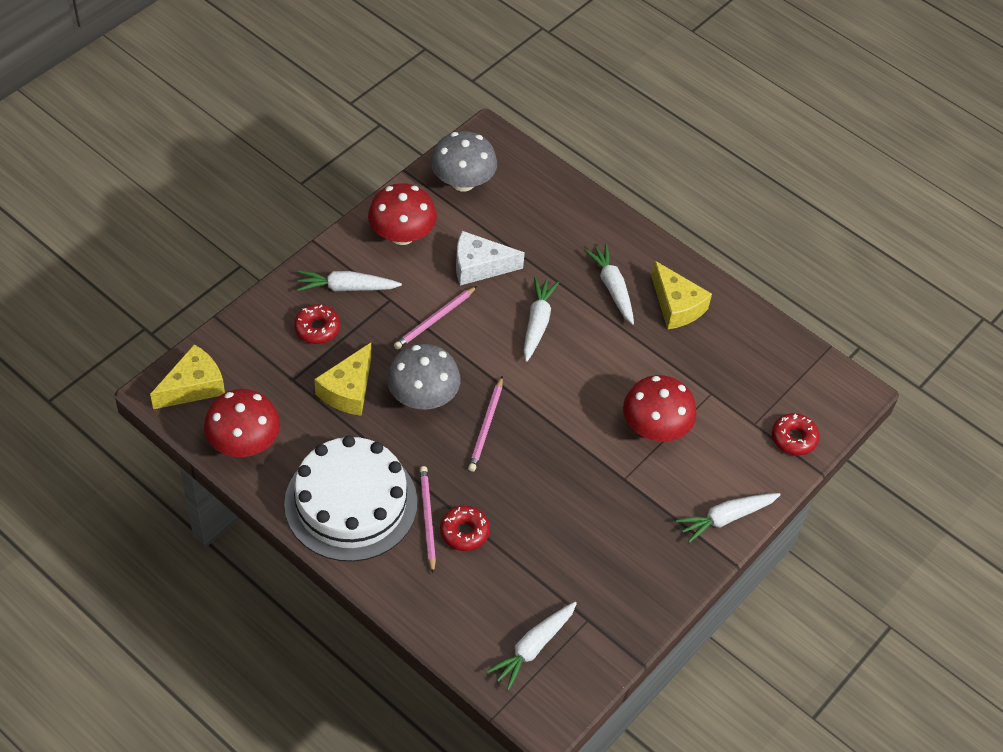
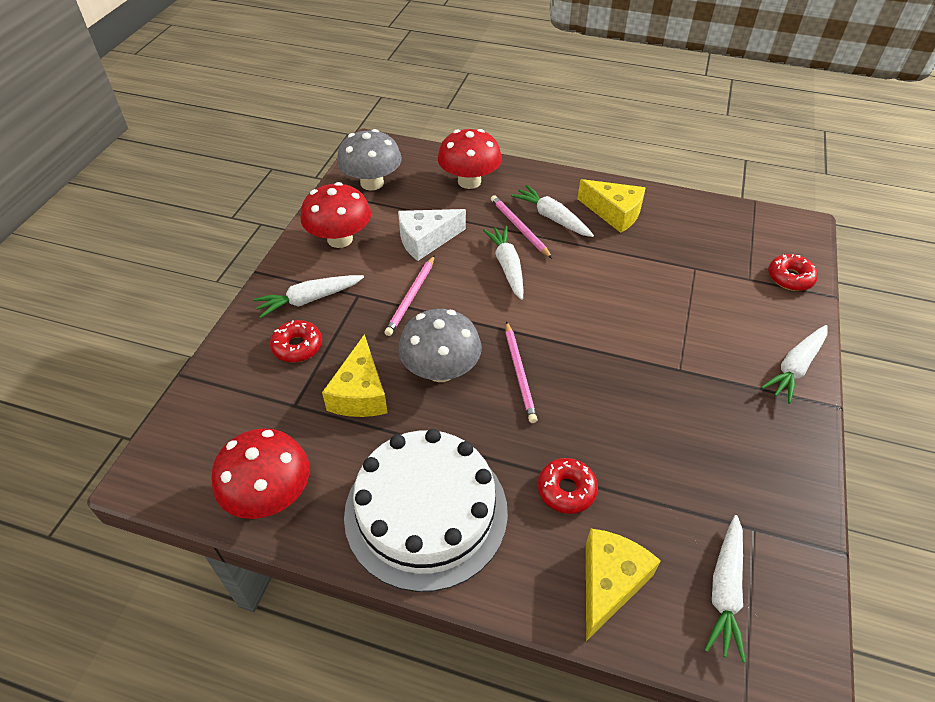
camera: 20 degrees left, 5 degrees down
yellow cheese [150,344,225,409] -> yellow cheese moved to [586,528,661,641]
pink pencil [420,466,436,574] -> pink pencil moved to [491,195,552,258]
red mushroom [623,375,697,442] -> red mushroom moved to [438,129,502,189]

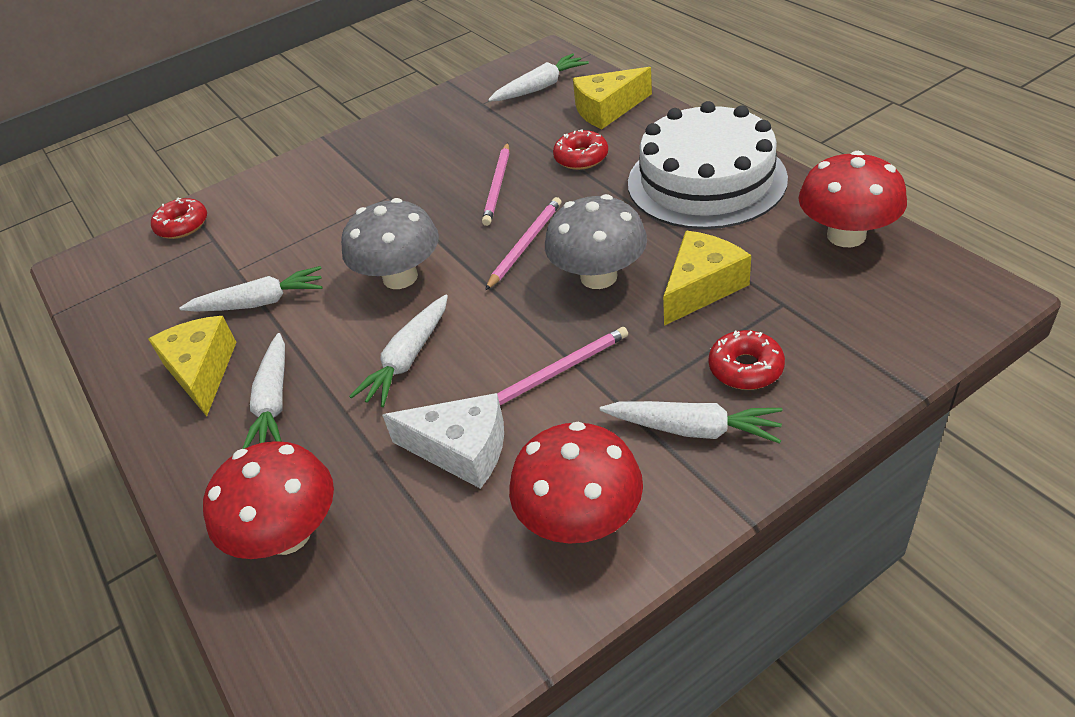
camera: 135 degrees left, 5 degrees down
grey mushroom [337,129,402,191] -> grey mushroom moved to [341,198,439,289]
pink pencil [491,195,552,258] -> pink pencil moved to [482,143,510,226]
white carrot [761,325,828,404] -> white carrot moved to [179,266,322,312]

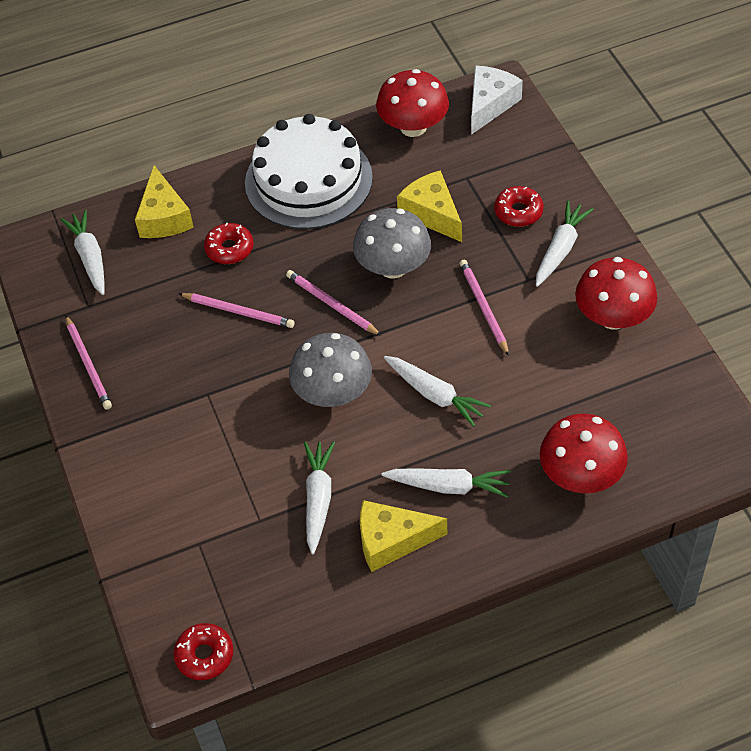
camera: 80 degrees left, 10 degrees up
red donut [151,198,207,239] -> red donut moved to [173,623,233,680]
white cheese [382,393,504,489] -> white cheese moved to [471,66,523,135]
none -> pink pencil [66,316,112,409]

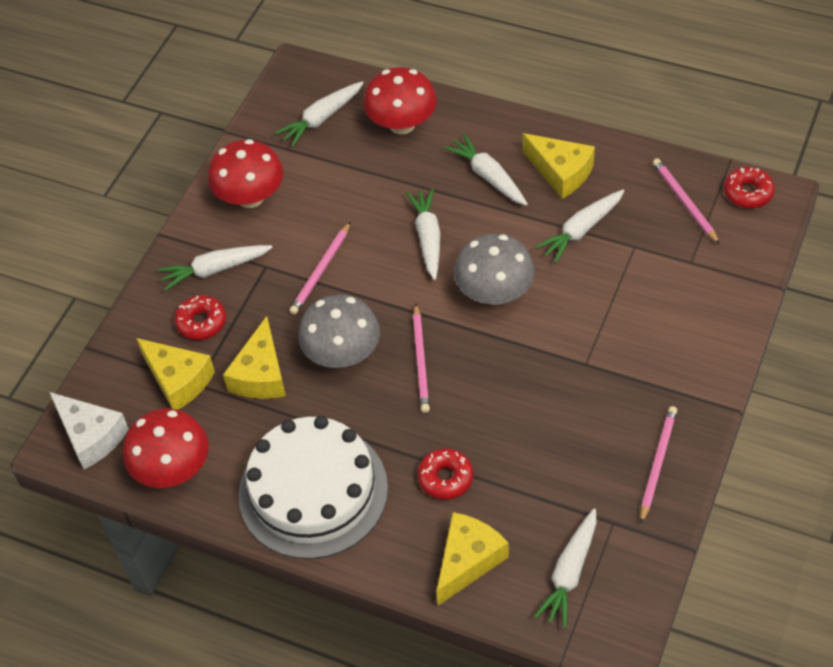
camera: 135 degrees left, 0 degrees up
pink pencil [178,293,295,328] -> pink pencil moved to [653,158,720,244]
white cheese [471,66,523,135] -> white cheese turned 120 degrees counterclockwise [49,392,129,469]
none -> yellow cheese [136,338,215,410]
none -> white carrot [275,81,364,147]

